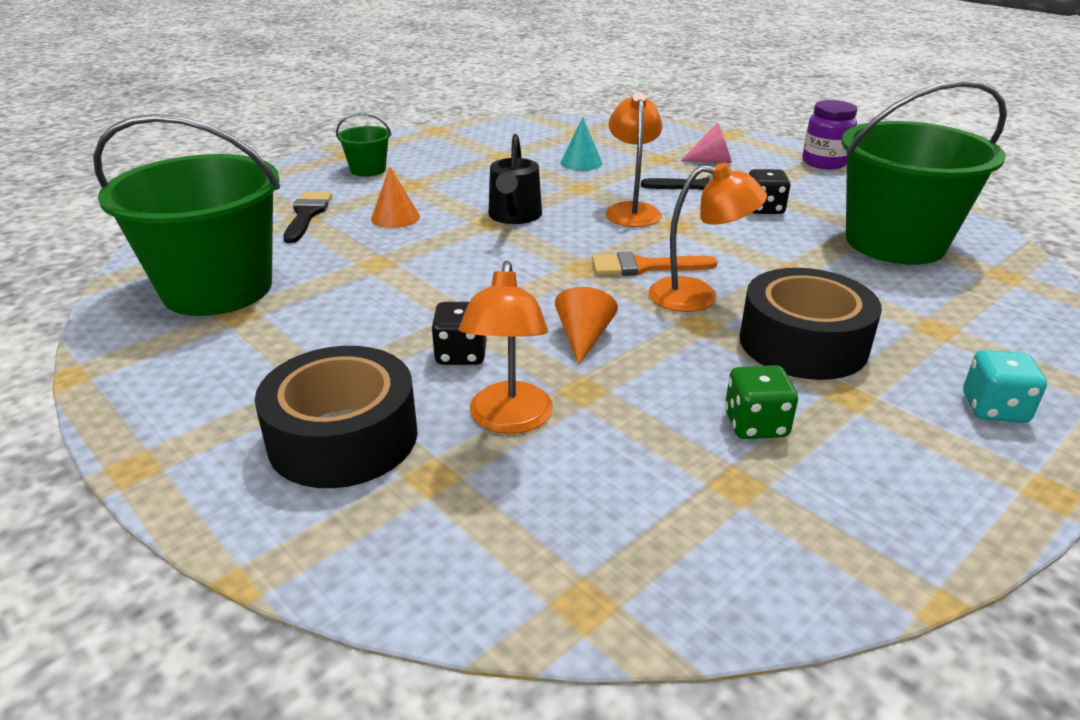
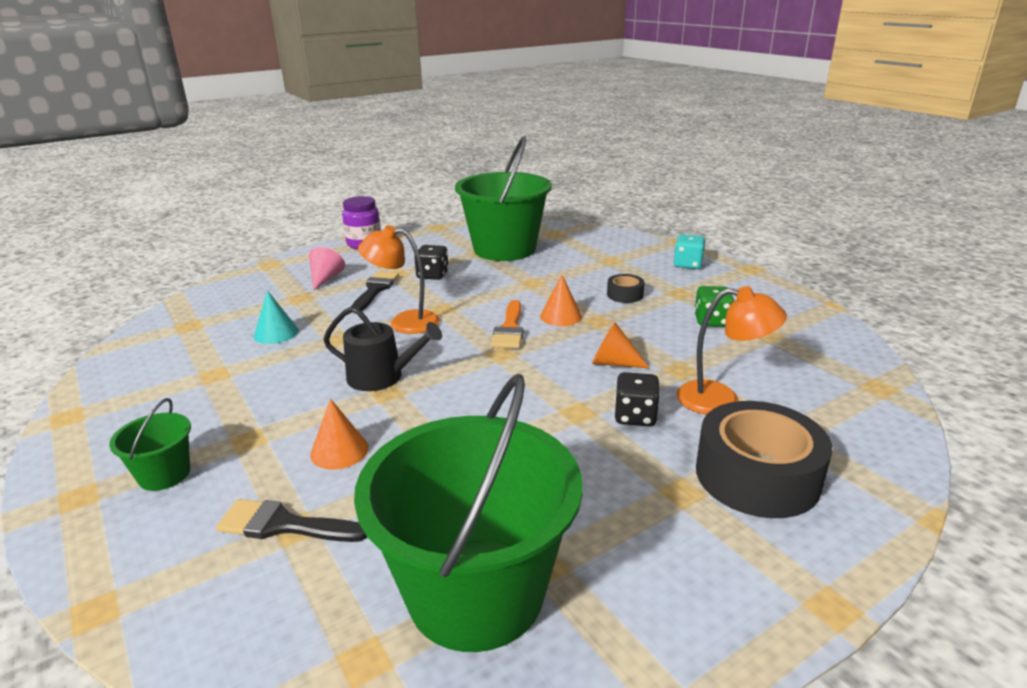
camera: 80 degrees left, 5 degrees down
orange lamp [648,163,767,312] -> orange cone [540,275,582,326]
black tape [740,268,882,380] -> black tape [607,274,645,303], size x0.47

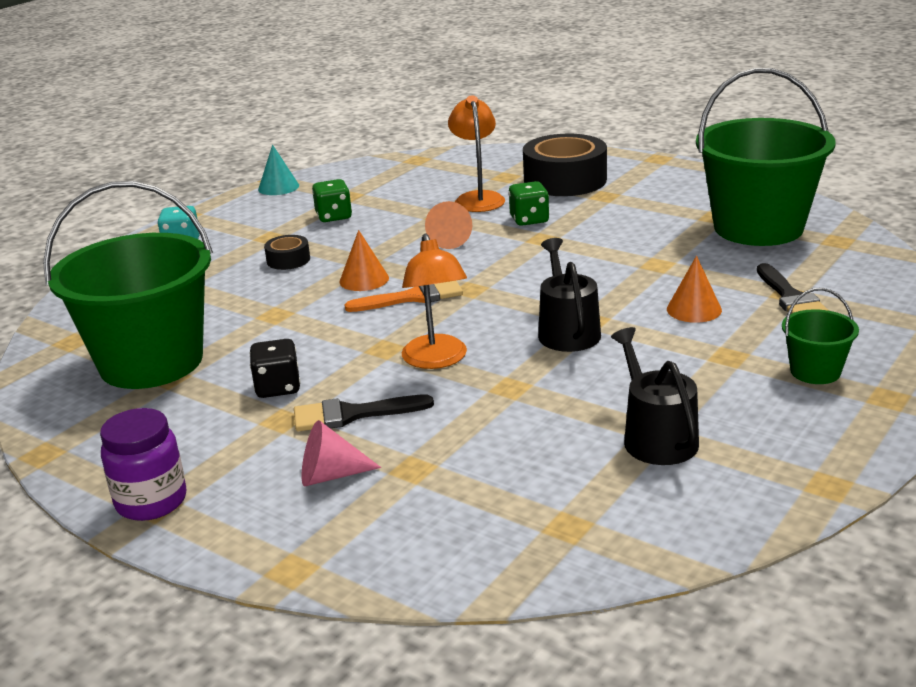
camera: 110 degrees left, 0 degrees up
turquoise cone [254,290,299,344] -> turquoise cone moved to [258,145,299,195]
black dice [615,372,660,427] -> green dice [509,181,549,226]
none -> black watering can [611,327,699,465]

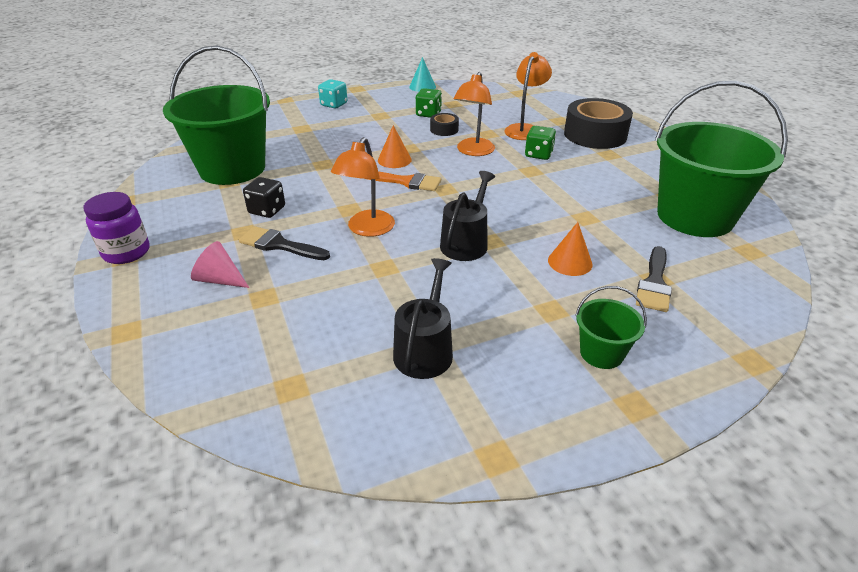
camera: 30 degrees right, 10 degrees up
black tape [264,235,310,270] -> black tape moved to [430,113,459,136]
orange cone [425,201,472,249] -> orange lamp [454,72,495,156]

